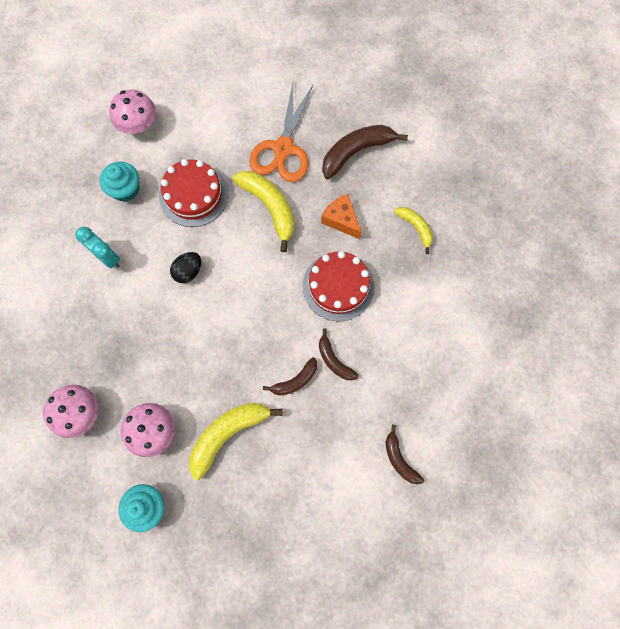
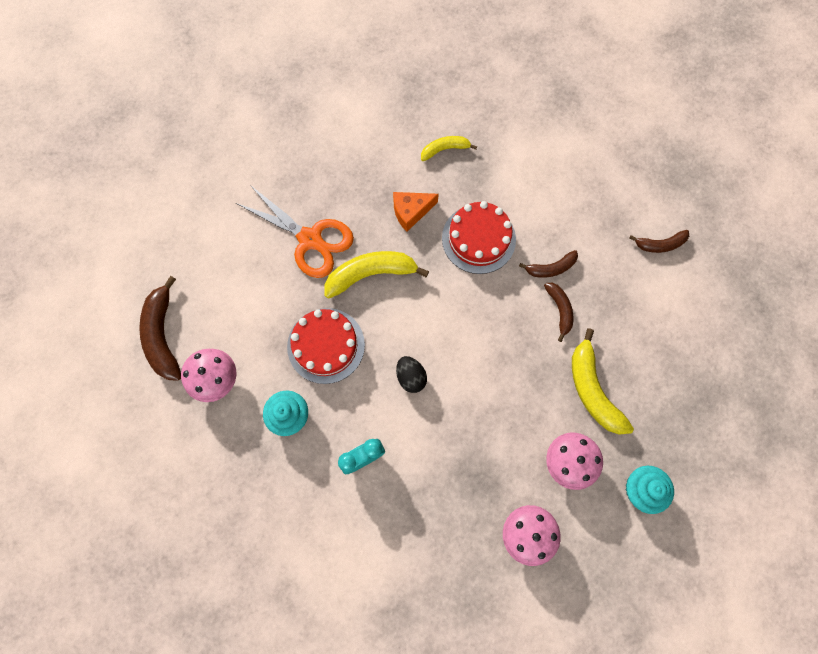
camera: 70 degrees left, 0 degrees up
brown banana [322,125,408,180] -> brown banana moved to [139,276,181,381]

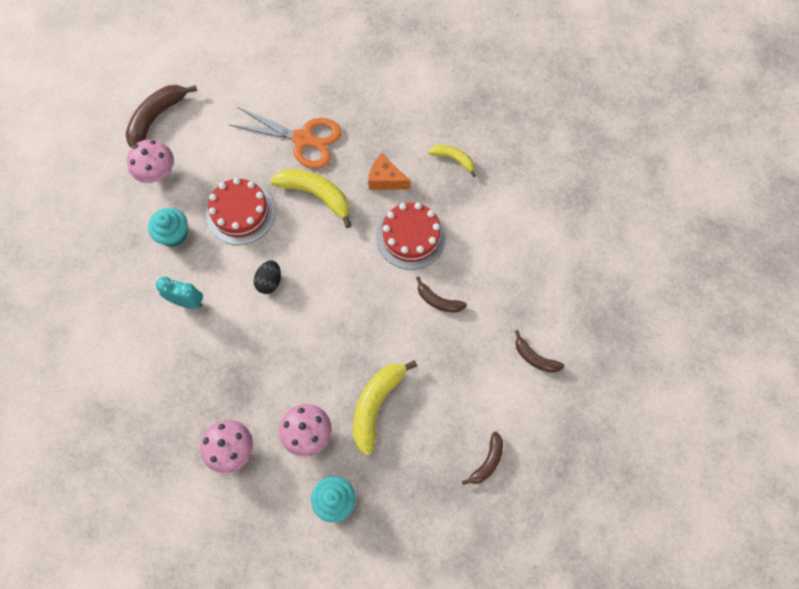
camera: 45 degrees right, 5 degrees down
orange scissors [236,185,354,278] -> orange scissors turned 60 degrees counterclockwise [229,107,342,169]
brown banana [544,283,573,342] -> brown banana moved to [462,432,503,485]

